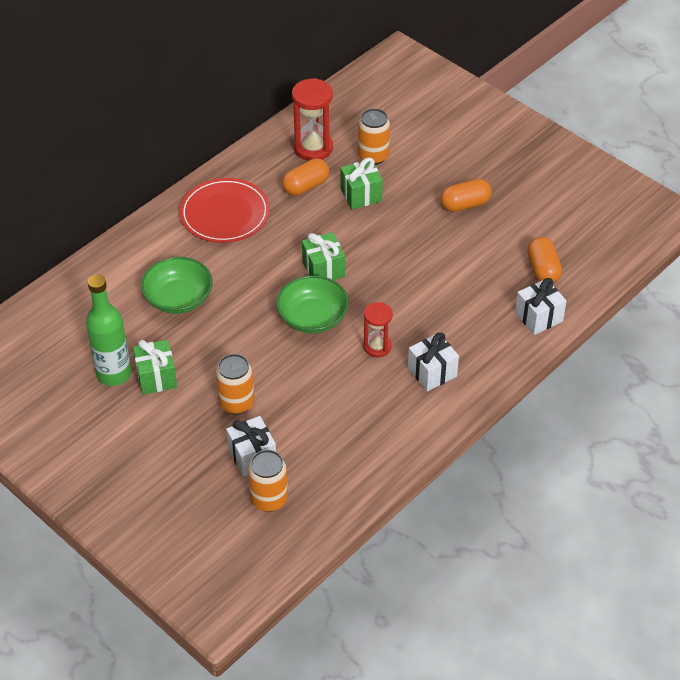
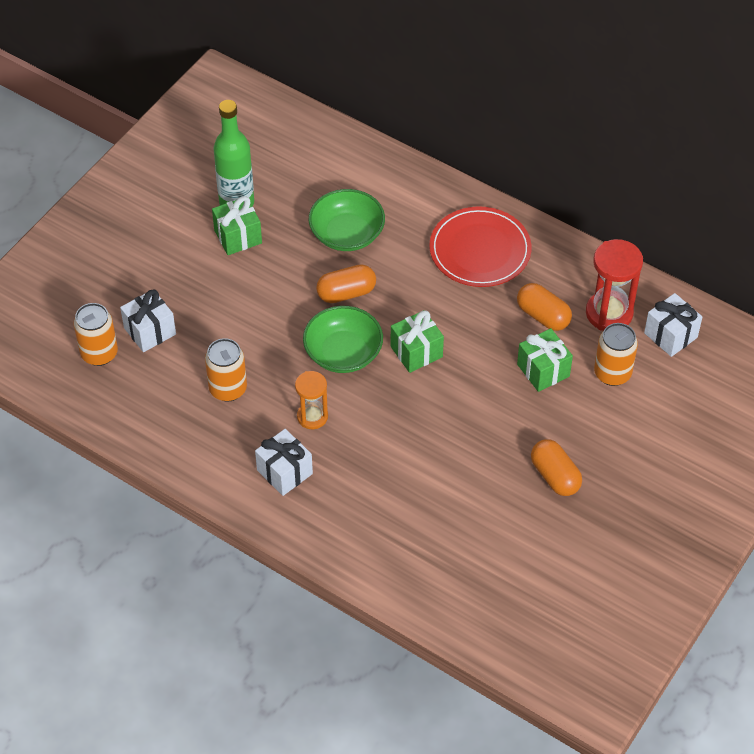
camera: 80 degrees right, 5 degrees up
orange can [216,354,255,415] -> orange can moved to [205,338,247,402]
red hourglass [363,302,393,357] -> orange hourglass [295,371,328,429]
white gift [515,278,566,335] -> white gift moved to [644,293,702,357]
orange capsule [527,237,562,283] -> orange capsule moved to [316,264,376,303]

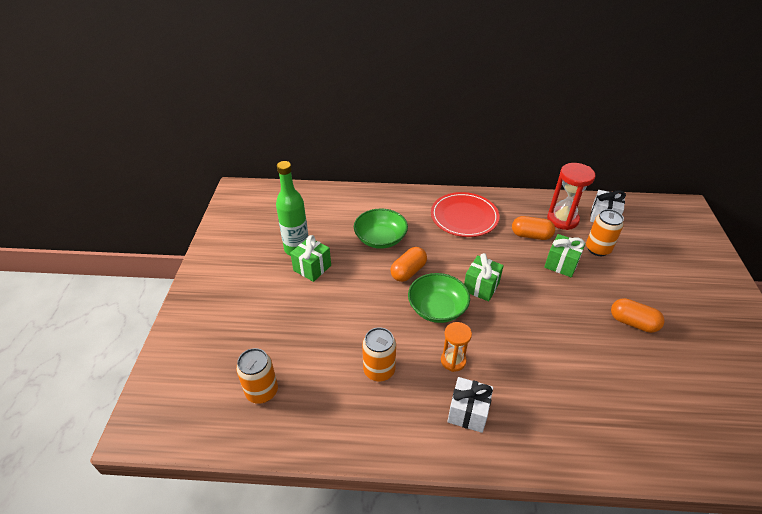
camera: 30 degrees left, 10 degrees down
white gift [120,289,176,352] -> none

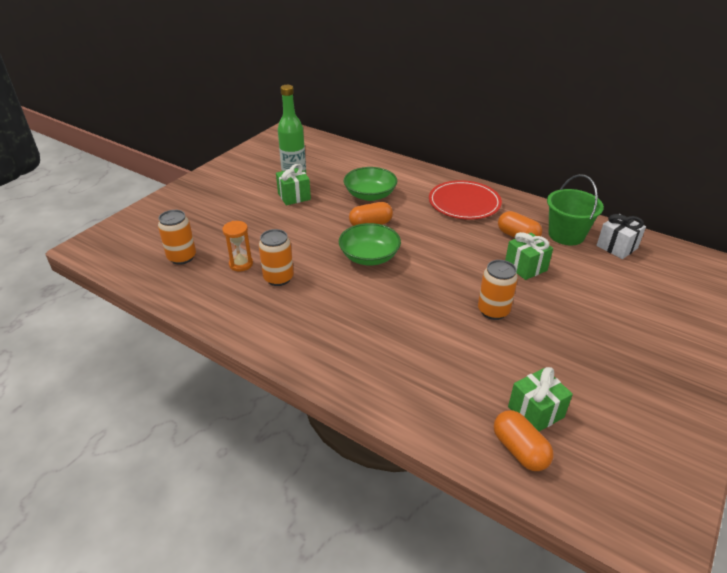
camera: 30 degrees right, 5 degrees down
orange hourglass [441,322,472,372] -> orange hourglass moved to [222,221,253,271]
white gift [447,377,493,433] -> none
green gift [464,253,504,302] -> green gift moved to [508,367,573,431]
red hourglass [547,163,596,230] -> green bucket [547,174,604,245]
orange can [586,209,624,256] -> orange can moved to [478,260,518,320]
orange capsule [611,298,665,333] -> orange capsule moved to [494,410,554,471]

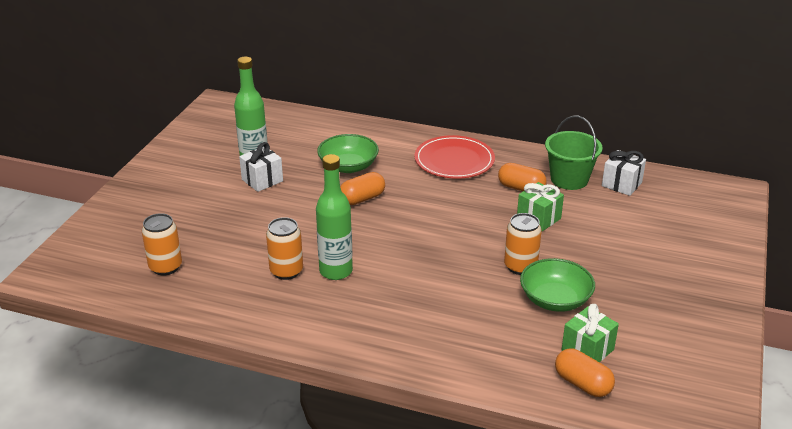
camera: 15 degrees left, 5 degrees down
orange hourglass [222,221,253,271] -> none
green gift [276,163,311,206] -> white gift [239,142,283,192]
green bowl [339,223,401,265] -> green bowl moved to [520,258,595,312]
none -> green bottle [316,154,353,280]

